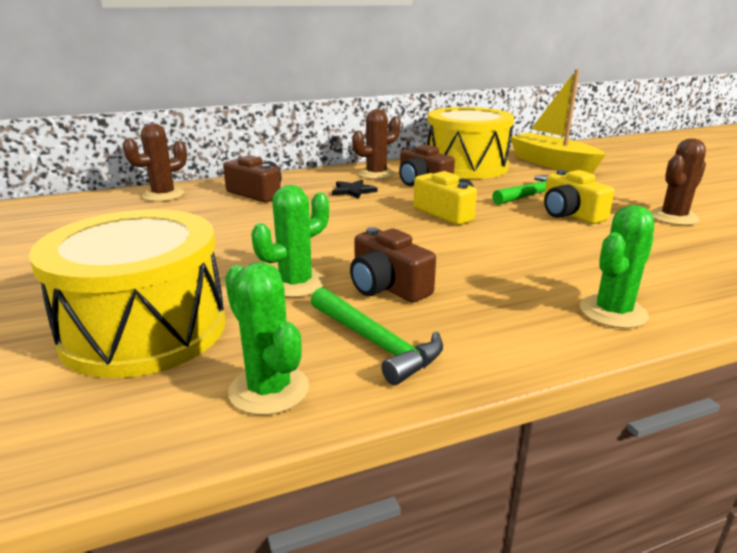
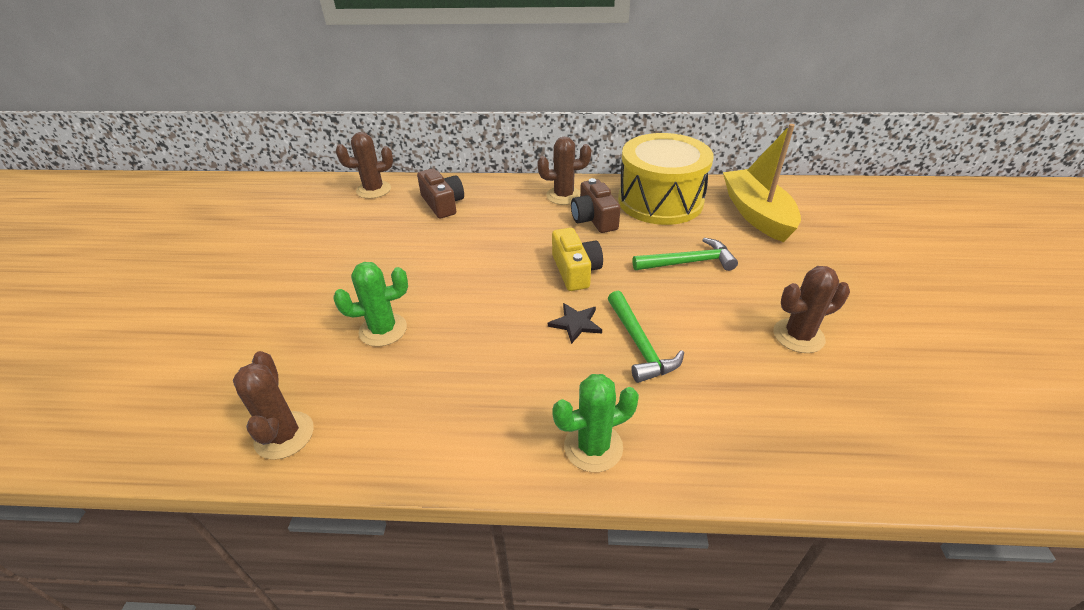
camera: 25 degrees right, 15 degrees up
yellow drum [29,209,226,378] -> none
green cactus [225,262,309,415] -> brown cactus [233,351,314,460]
green hammer [311,287,443,385] -> green hammer moved to [608,291,684,383]
black star [332,180,378,199] -> black star moved to [548,303,602,344]
brown camera [350,227,436,303] -> none
yellow camera [543,169,614,224] -> none

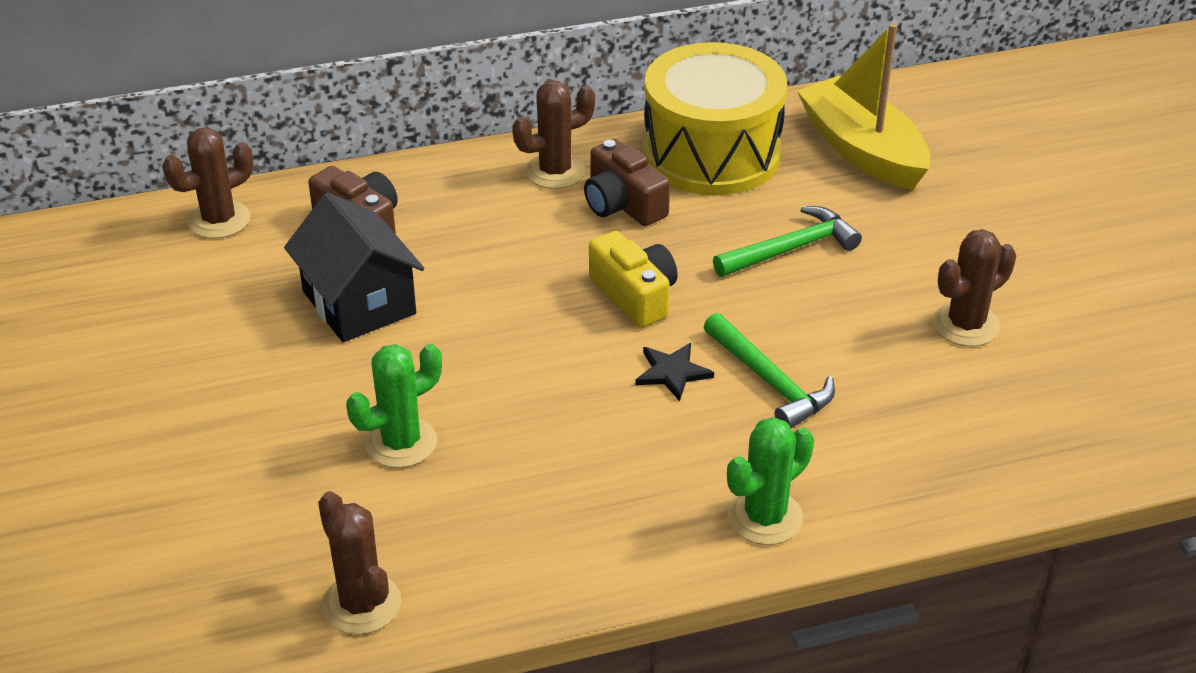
camera: 20 degrees left, 0 degrees up
none -> black house [284,192,425,342]

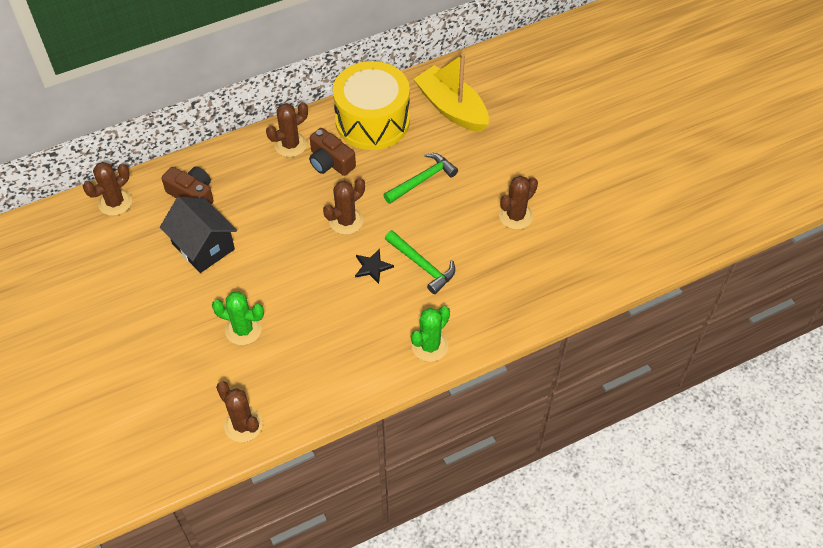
camera: 10 degrees left, 15 degrees up
green cactus [346,344,442,468] -> green cactus turned 60 degrees clockwise [212,291,264,345]
yellow camera [589,231,678,328] -> brown cactus [323,178,365,235]

